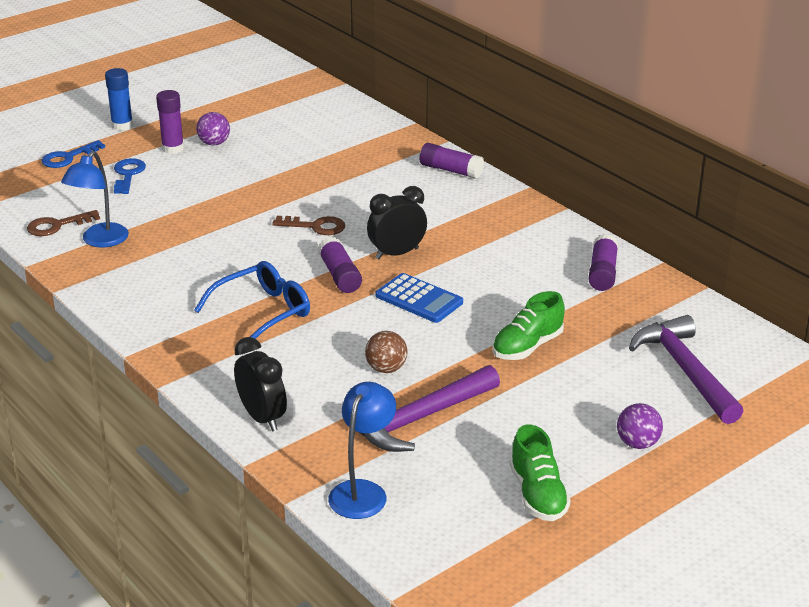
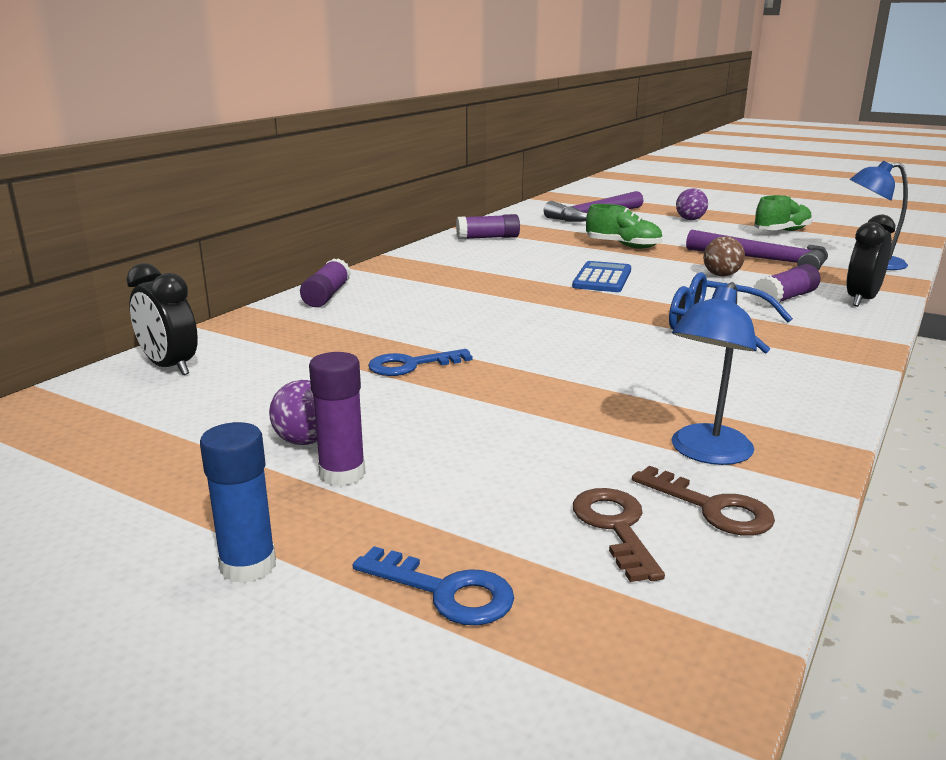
camera: 110 degrees left, 10 degrees down
blue lamp [61,151,129,247] -> blue lamp turned 120 degrees clockwise [672,282,757,465]
blue key [114,158,146,194] -> blue key moved to [368,349,473,376]
brown key [272,216,345,235] -> brown key moved to [573,488,665,582]
purple glue stick [318,237,362,293] -> purple glue stick moved to [753,264,821,307]
black clock [367,186,427,259] -> black clock moved to [127,263,198,375]

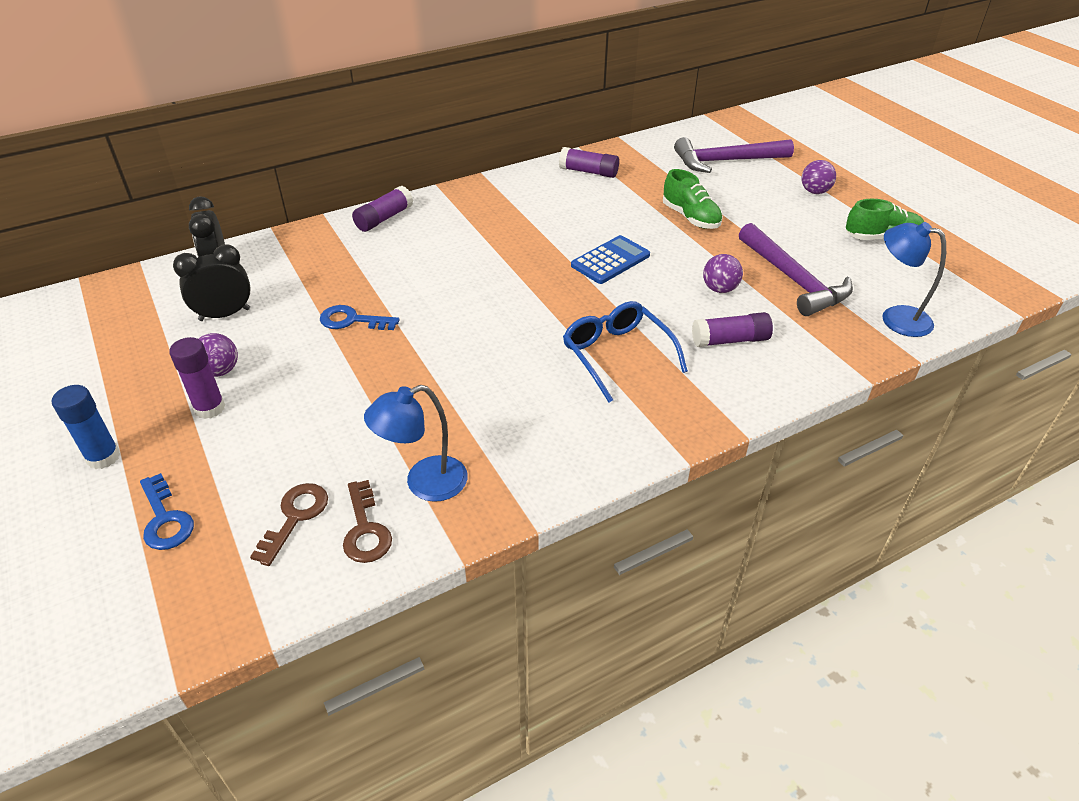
camera: 30 degrees right, 20 degrees up
brown ball [703,236,745,276] -> purple ball [703,254,743,293]
black clock [846,214,895,307] -> black clock moved to [173,244,251,321]

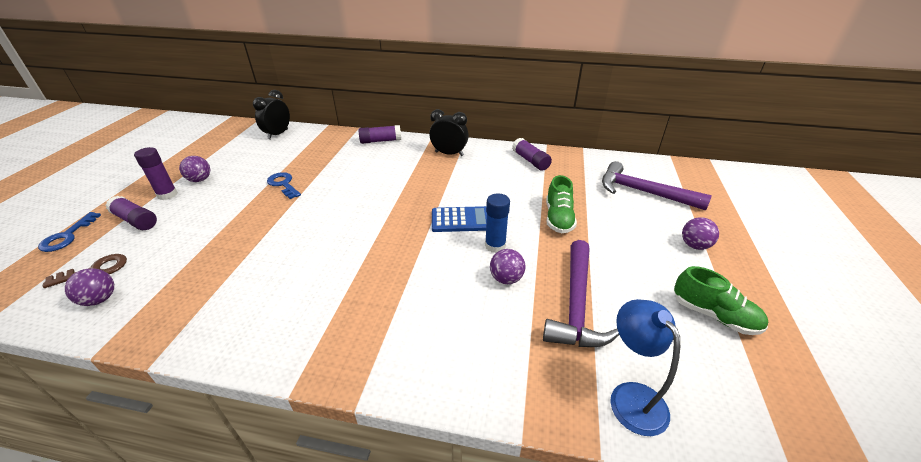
camera: 40 degrees right, 5 degrees down
blue glue stick [52,385,120,469] -> blue glue stick moved to [485,193,510,253]
black clock [173,244,251,321] -> black clock moved to [429,109,469,156]
brown key [343,480,392,563] -> purple ball [65,268,114,306]
blue lamp [364,385,468,502] -> none
blue glasses [563,301,688,403] -> none
purple glue stick [692,312,773,347] -> purple glue stick moved to [106,196,157,230]

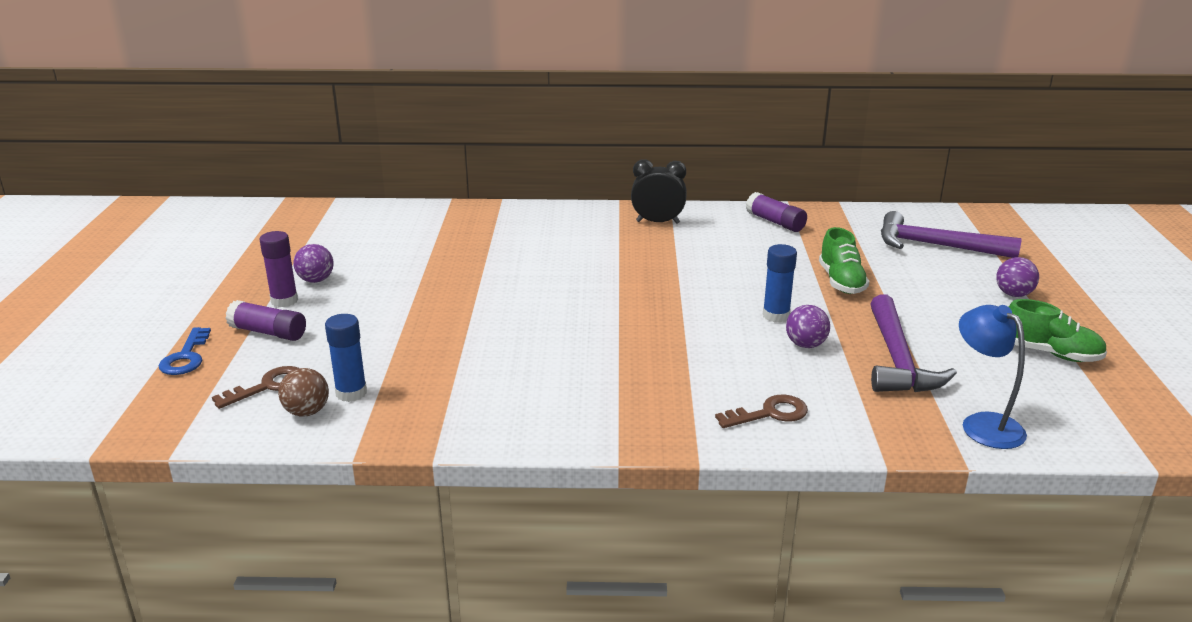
camera: 10 degrees left, 10 degrees down
purple ball [65,268,114,306] -> brown ball [278,368,329,416]
black clock [253,90,290,140] -> none
blue key [267,172,301,199] -> none
purple glue stick [358,125,401,144] -> none
blue calculator [432,206,487,232] -> none
none -> blue glue stick [325,314,367,402]
none -> brown key [715,395,808,428]

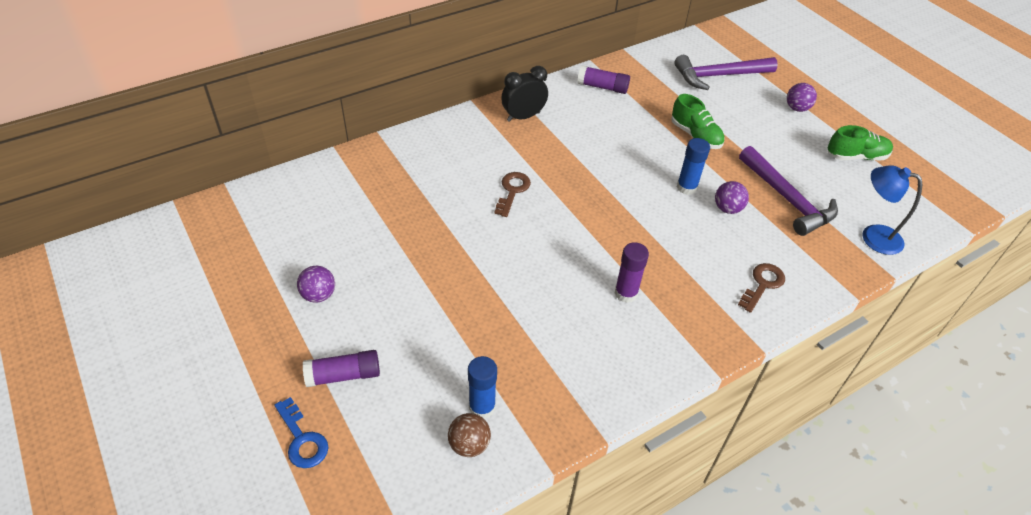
camera: 35 degrees left, 20 degrees up
brown key [212,366,299,409] -> brown key moved to [494,172,531,217]
purple glue stick [259,231,298,307] -> purple glue stick moved to [615,242,649,303]

